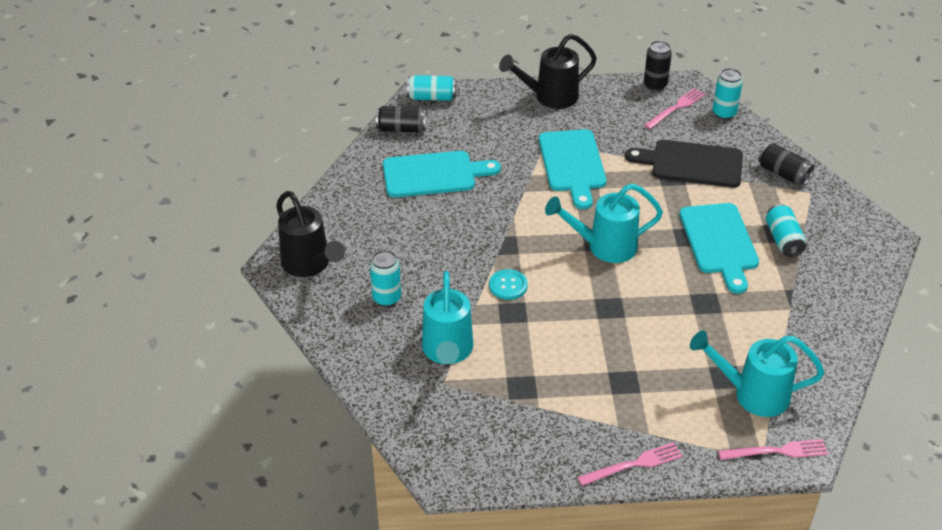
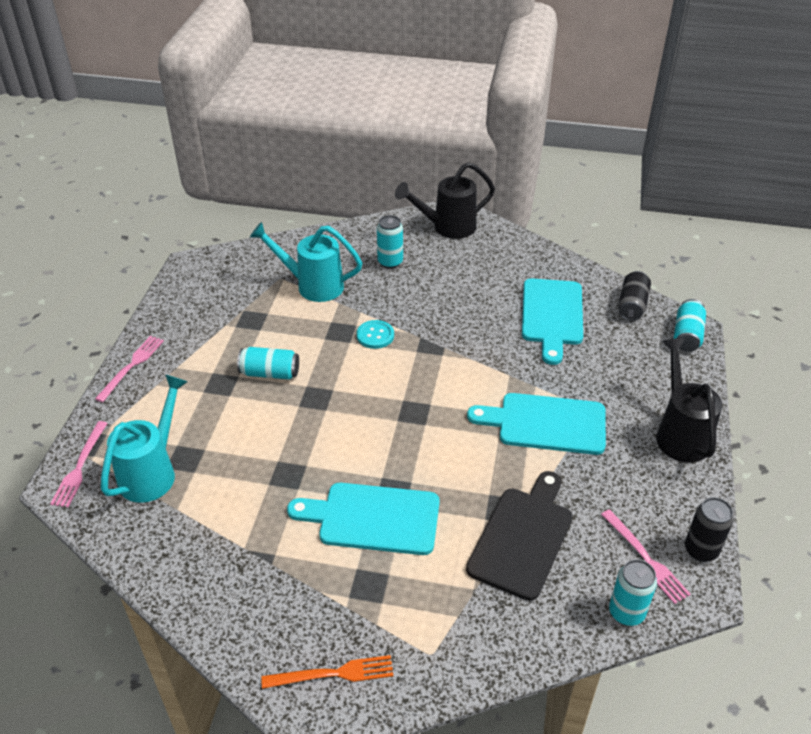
camera: 105 degrees right, 0 degrees up
turquoise watering can [545,183,663,263] -> none
pink fork [577,442,682,486] -> pink fork turned 150 degrees counterclockwise [95,336,164,402]
black can [758,144,814,185] -> none
turquoise can [766,204,806,257] -> turquoise can moved to [237,347,299,380]
none -> orange fork [261,655,393,689]

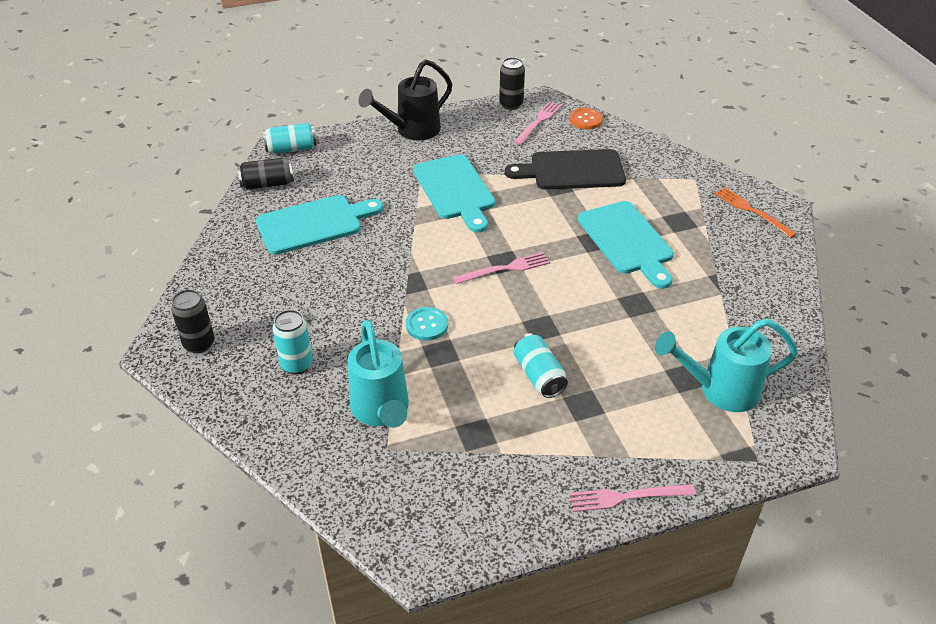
camera: 120 degrees left, 0 degrees up
pink fork [50,421,108,507] -> pink fork moved to [453,252,550,284]
black watering can [395,162,495,239] -> black can [171,289,215,353]
turquoise can [609,559,657,626] -> orange button [569,108,603,129]

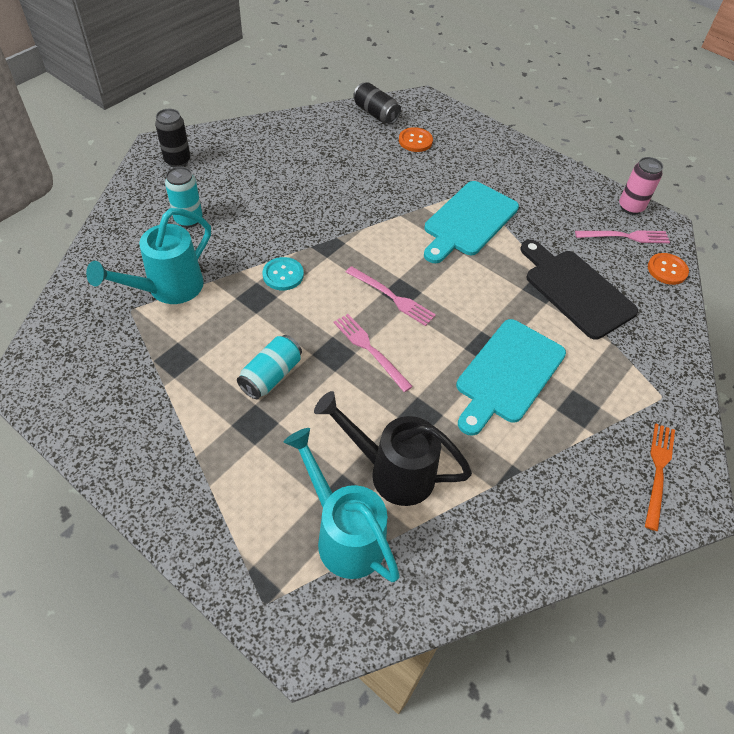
camera: 55 degrees right, 10 degrees up
turquoise cutting board [256,195,384,255] -> none
turquoise can [263,123,317,154] -> none
black watering can [359,59,452,140] -> black watering can moved to [314,391,472,506]
black can [499,57,525,110] -> pink can [619,157,663,215]
pink fork [569,484,696,512] -> pink fork moved to [334,314,413,392]
none -> orange button [399,127,433,152]

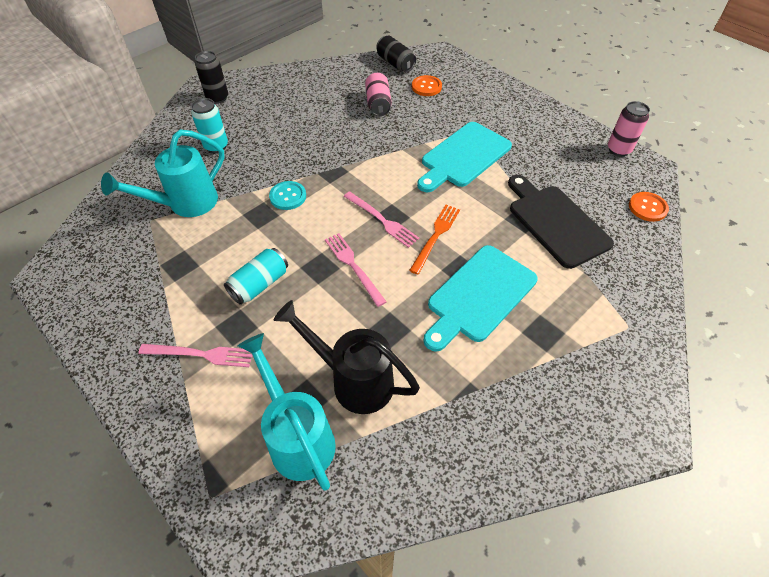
camera: 10 degrees right, 0 degrees up
pink fork [575,230,670,243] -> pink fork moved to [138,344,252,367]
orange fork [645,423,675,531] -> orange fork moved to [409,205,460,275]
none -> pink can [365,72,392,116]

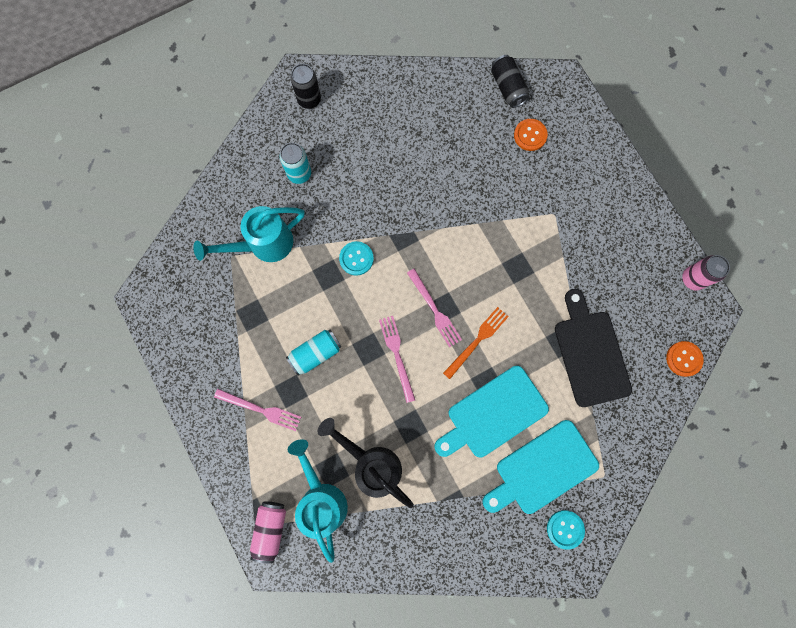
camera: 15 degrees right, 25 degrees up
pink can [365,72,392,116] -> pink can moved to [250,501,286,563]
turquoise cutting board [417,122,512,192] -> turquoise cutting board moved to [483,420,599,514]
none -> turquoise button [547,510,585,550]

